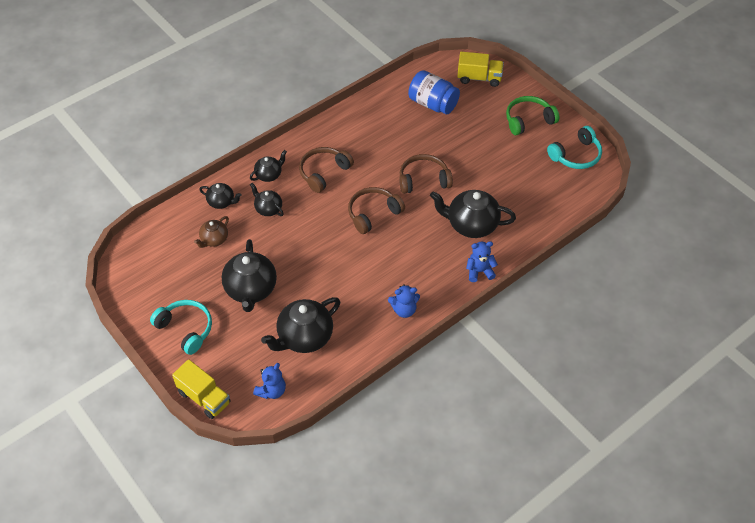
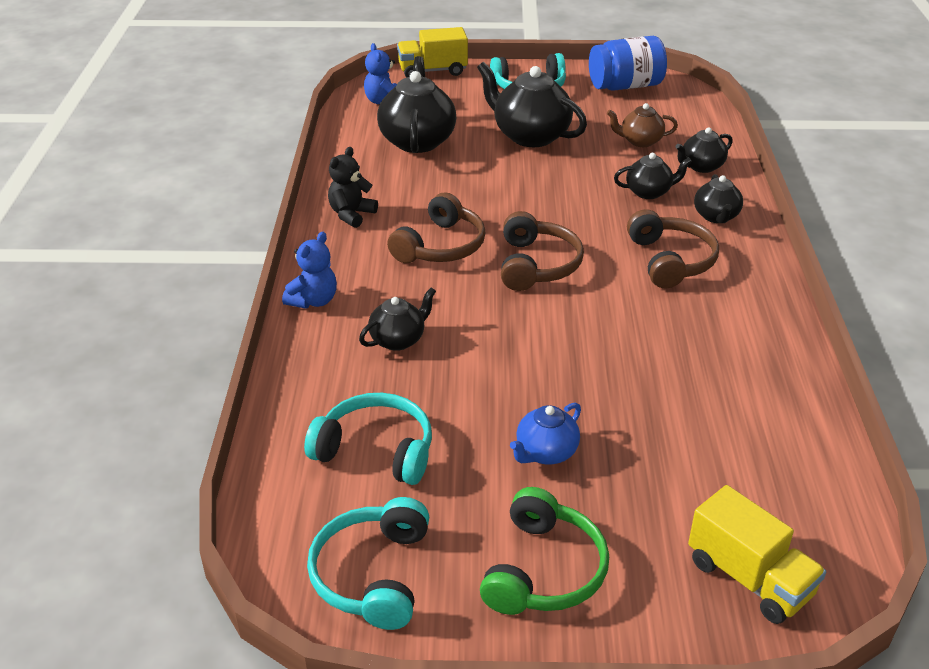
camera: 130 degrees right, 15 degrees down
brown teapot [194,216,229,248] -> brown teapot turned 75 degrees counterclockwise [607,103,678,147]
blue teddy bear [388,284,420,318] -> black teddy bear [328,147,378,228]
brown headphones [399,154,453,194] -> brown headphones moved to [387,192,486,263]
blue jar [408,70,460,114] -> blue jar moved to [589,36,667,91]
black teapot [430,190,516,238] -> black teapot [359,287,436,351], size x0.55
yellow truck [457,52,504,87] -> yellow truck turned 90 degrees counterclockwise [688,485,826,624]
none -> turquoise headphones [304,393,432,485]
none -> blue teapot [510,402,581,465]

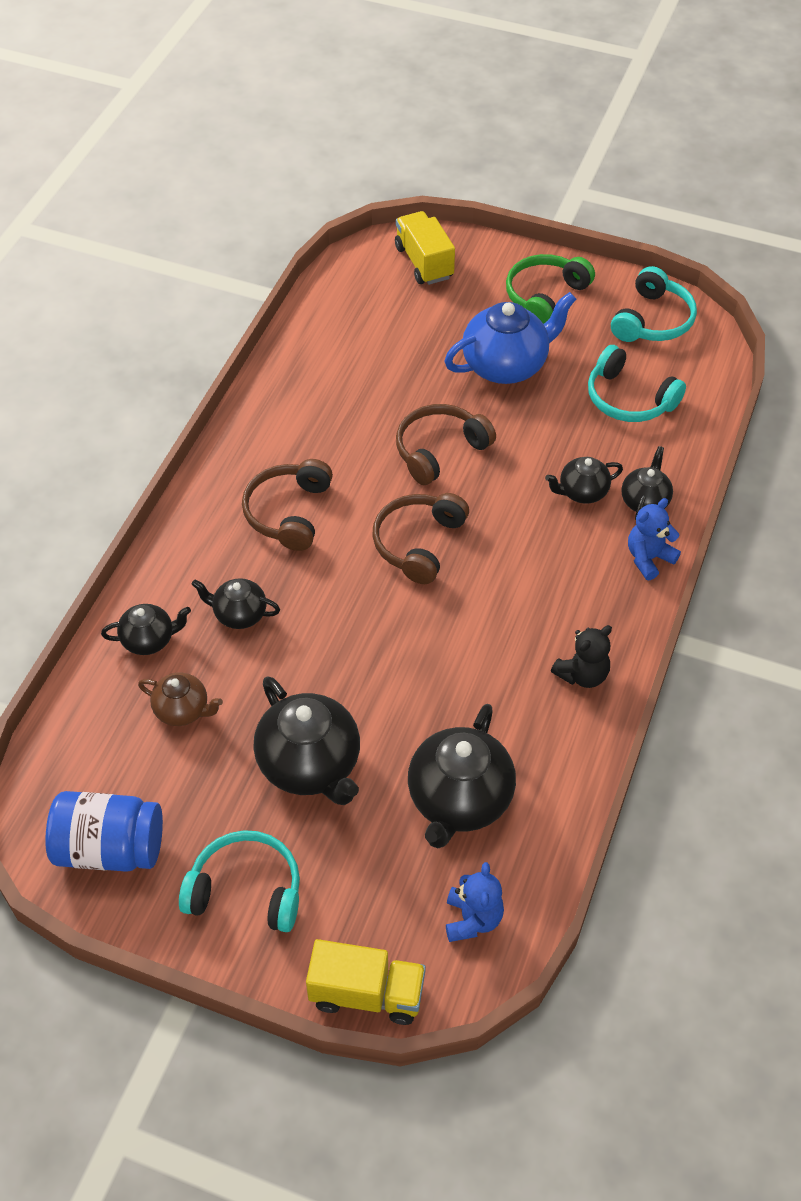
camera: 160 degrees left, 15 degrees up
brown headphones [387,192,486,263] -> brown headphones moved to [396,404,496,485]
blue teapot [510,402,581,465] -> blue teapot [444,292,576,384], size x1.82
black teapot [694,174,743,223] -> black teapot moved to [622,446,673,520]

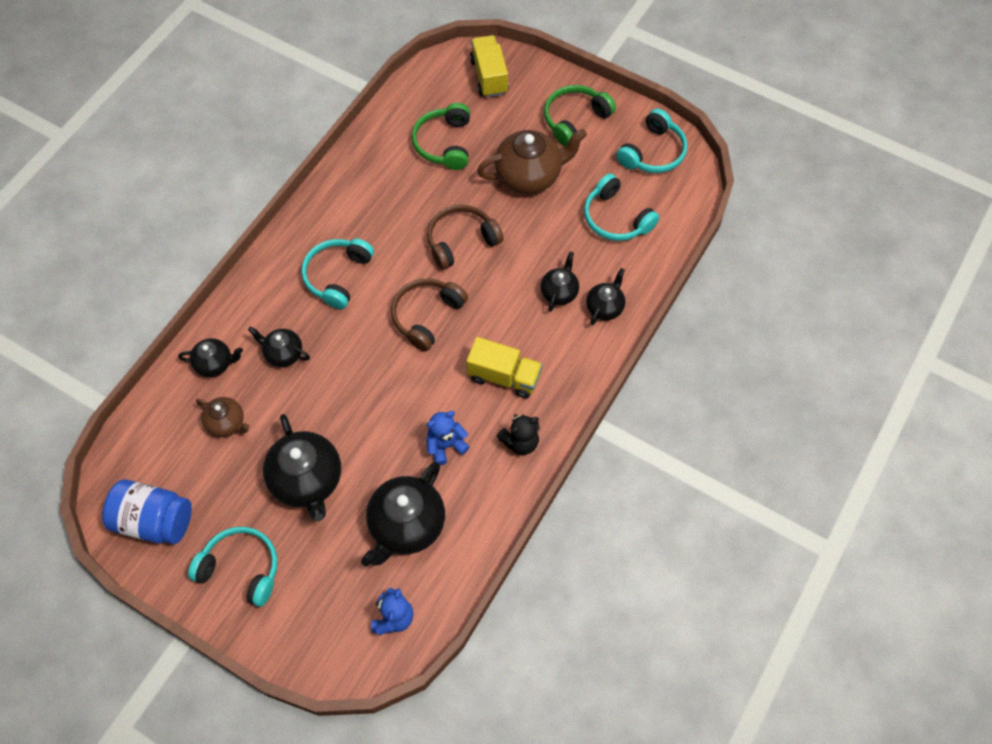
camera: 10 degrees right, 10 degrees up
brown headphones [242,459,333,551] -> turquoise headphones [301,239,374,309]
yellow truck [306,939,426,1025] -> yellow truck moved to [466,337,542,398]
blue teapot [444,292,576,384] -> brown teapot [477,129,587,194]
black teapot [545,457,623,504] -> black teapot turned 120 degrees clockwise [541,252,579,312]
blue teddy bear [628,498,681,580] -> blue teddy bear moved to [426,411,470,465]
none -> green headphones [412,103,470,170]

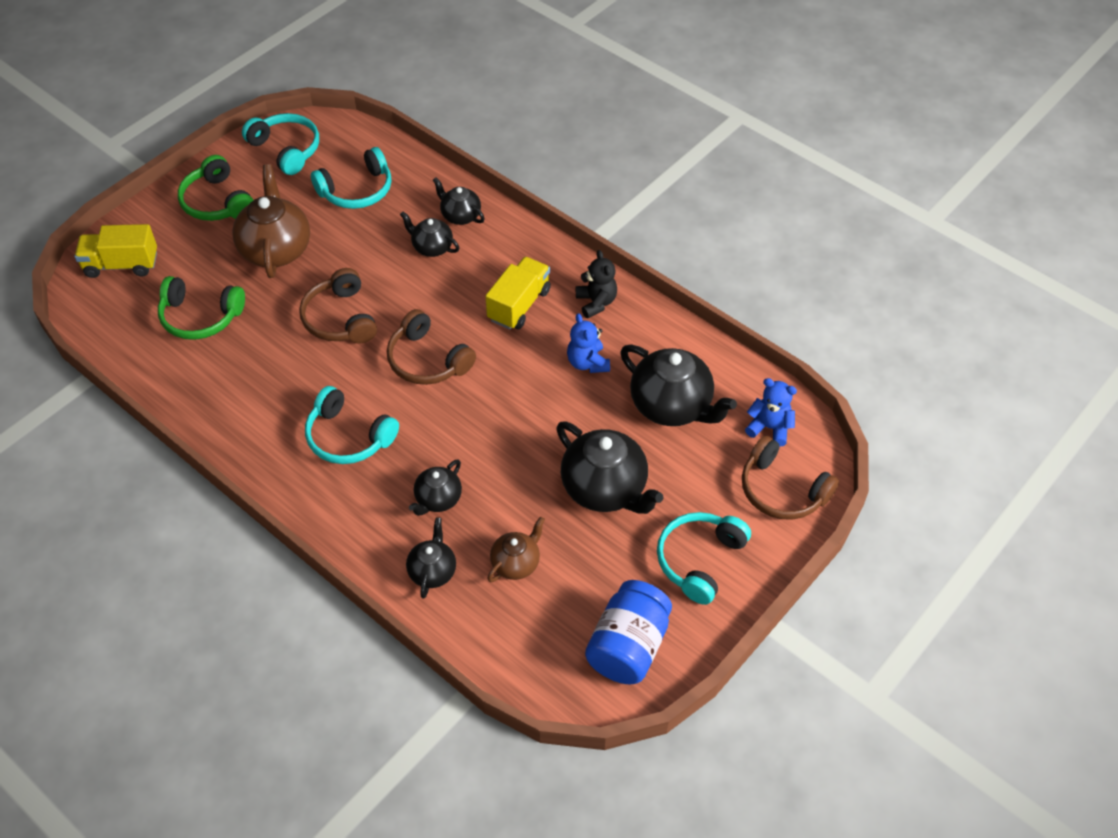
camera: 80 degrees left, 10 degrees down
black teapot [263,414,341,521] -> black teapot turned 60 degrees clockwise [556,422,664,514]
none -> brown headphones [742,436,839,519]

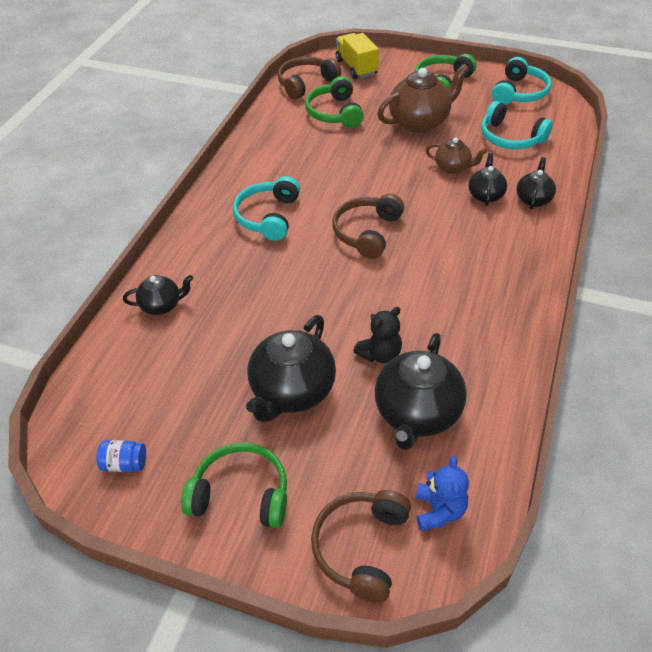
camera: 70 degrees right, 5 degrees down
brown headphones [299,268,377,343] -> brown headphones moved to [278,56,341,99]
black teapot [409,460,462,516] -> none
yellow truck [485,257,551,330] -> none
brown teapot [487,517,545,582] -> brown teapot moved to [426,138,487,174]
blue teddy bear [567,313,610,373] -> none
black teddy bear [576,250,617,318] -> black teddy bear moved to [353,307,402,363]
blue jar [585,580,672,685] -> blue jar [96,440,146,472], size x0.49
turquoise headphones [657,512,751,605] -> green headphones [181,443,287,528]

